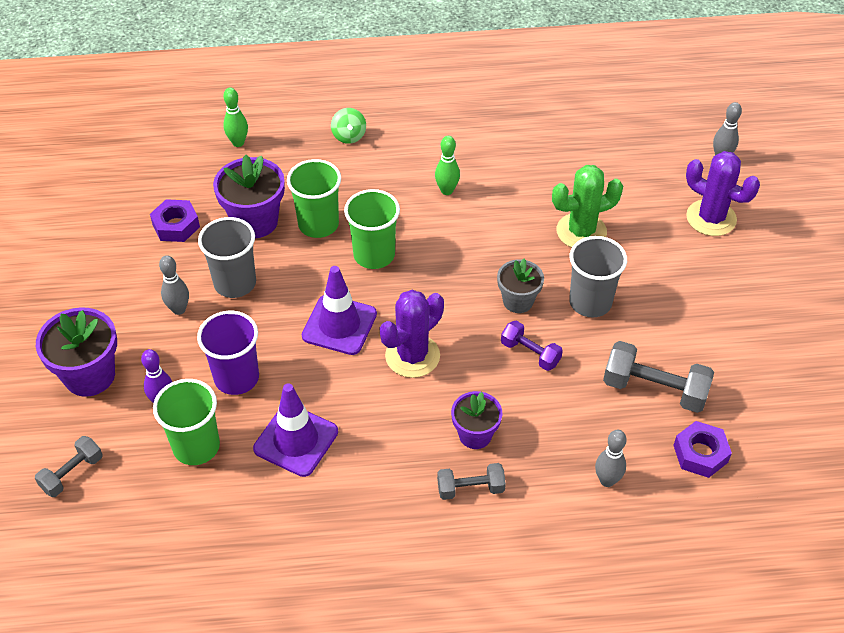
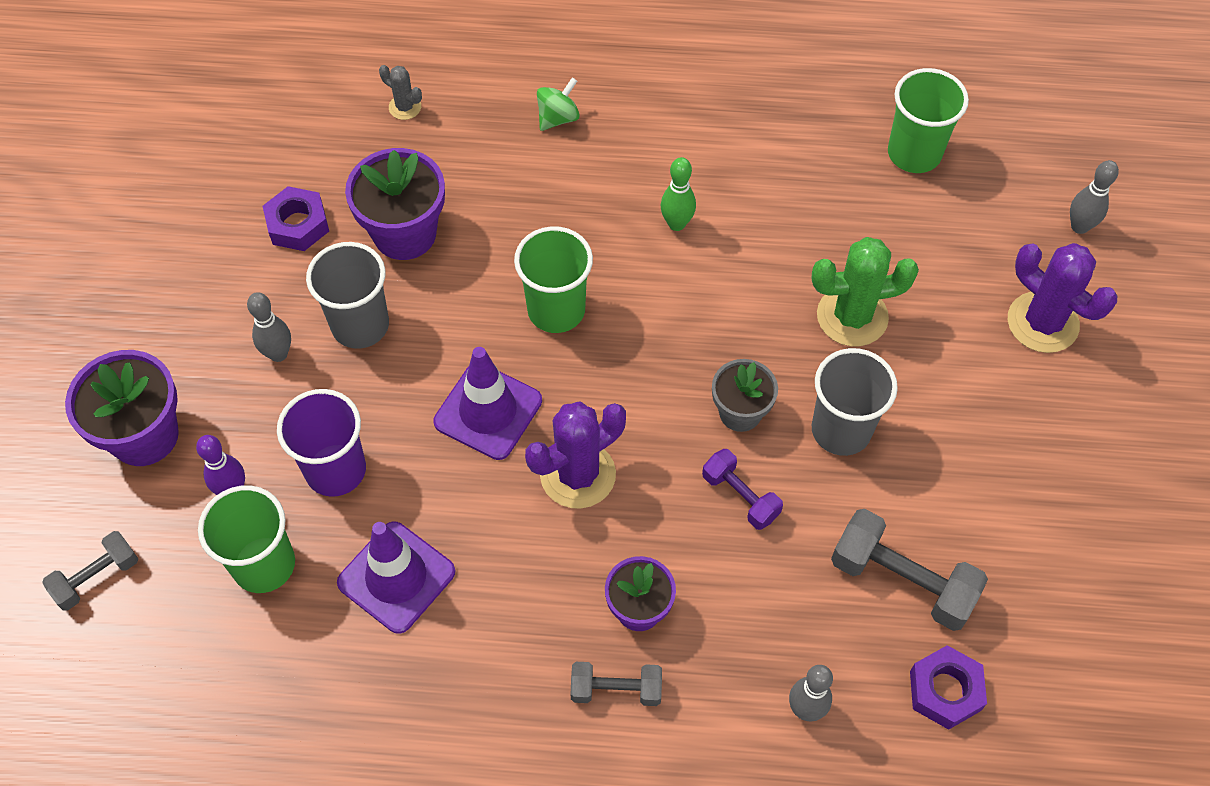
camera: 10 degrees right, 10 degrees up
green bowling pin [223,88,248,147] -> grey cactus [379,65,422,120]
green cup [287,159,341,238] -> green cup moved to [888,68,969,173]
green spinning top [331,108,366,144] -> green spinning top turned 135 degrees counterclockwise [537,78,580,131]

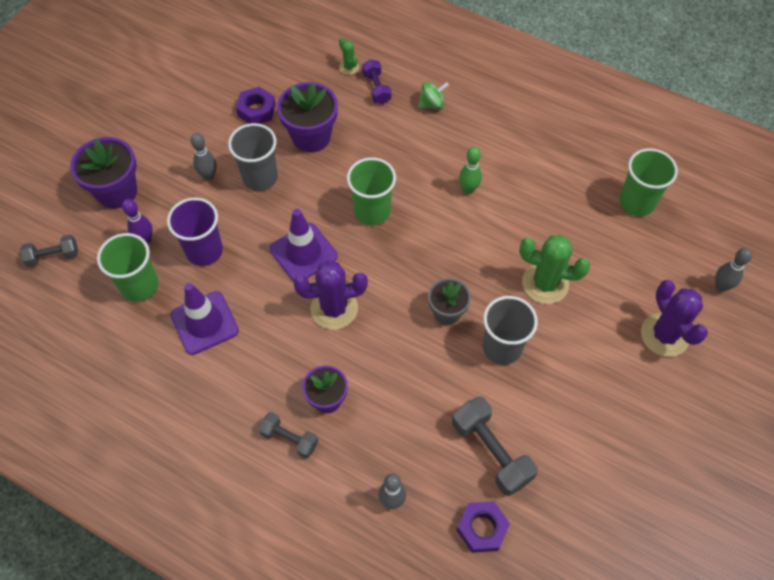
camera: 25 degrees right, 0 degrees up
grey cactus [379,65,422,120] -> green cactus [339,37,359,75]
purple dumbbell [702,449,783,530] -> purple dumbbell moved to [362,59,391,104]

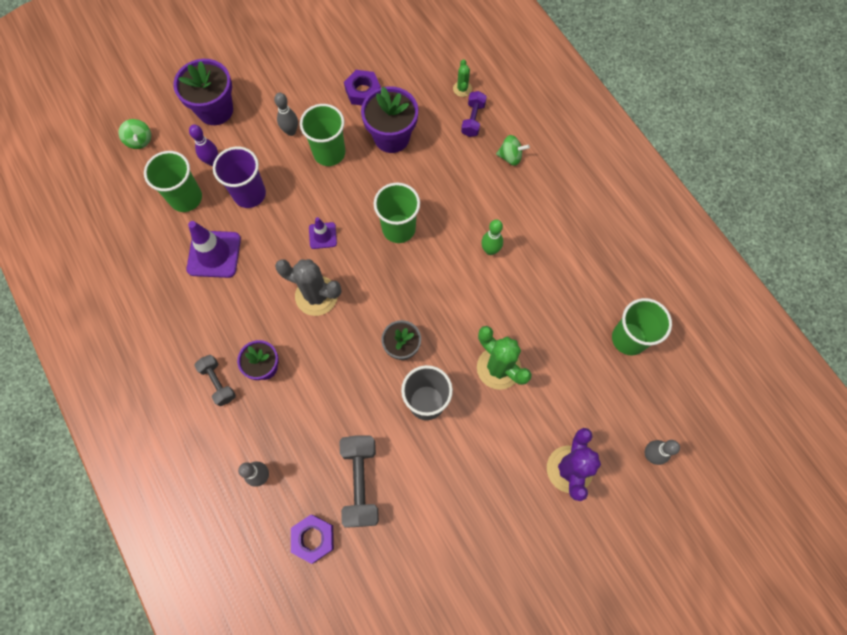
camera: 30 degrees right, 10 degrees up
grey dumbbell [20,235,78,267] -> green spinning top [118,119,151,149]
grey cup [228,123,278,191] -> green cup [300,104,345,166]
purple traffic cone [270,209,338,281] -> purple traffic cone [309,217,337,249], size x0.56
purple cactus [293,260,368,330] -> grey cactus [275,259,342,316]

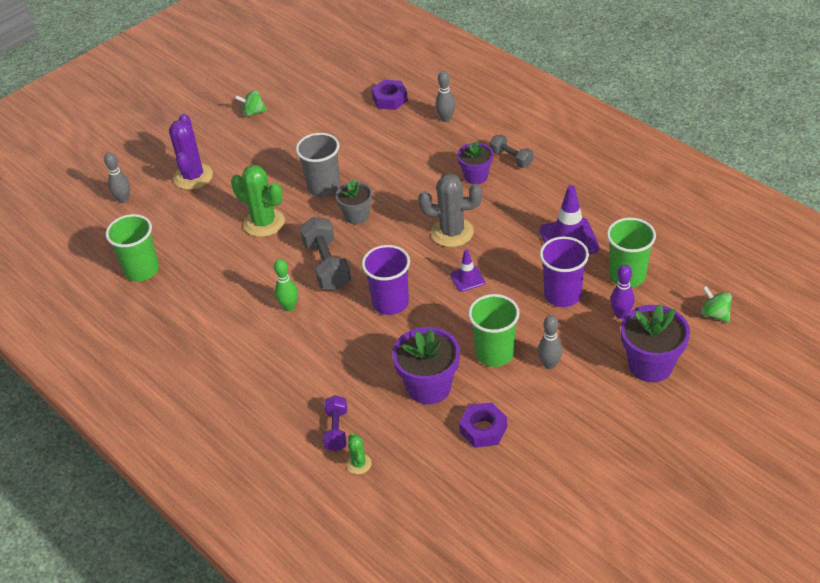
camera: 170 degrees right, 25 degrees down
grey dumbbell [339,435,379,528] -> grey dumbbell moved to [300,217,351,290]
green cup [374,183,420,243] -> purple cup [362,245,410,315]
green spinning top [496,135,530,166] -> green spinning top moved to [235,90,267,117]

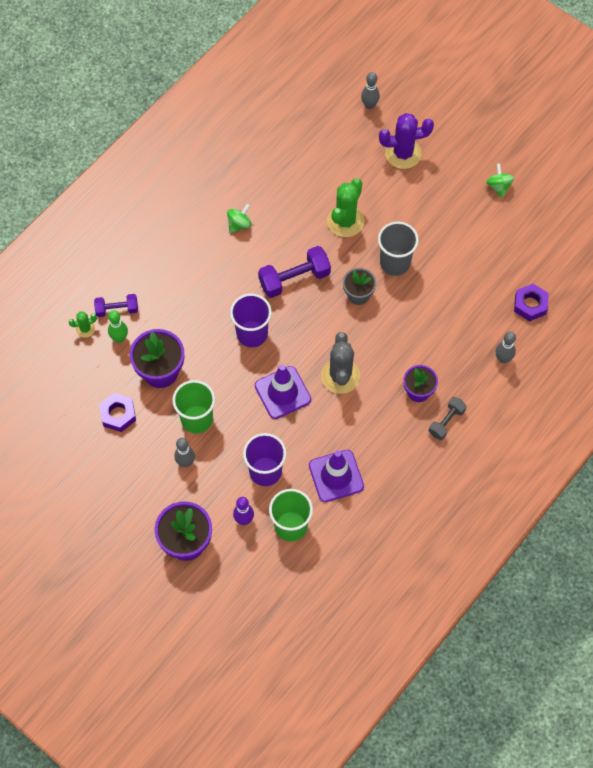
camera: 80 degrees right, 20 degrees up
green cup [106,214,159,281] -> none
green bowling pin [274,259,298,311] -> green bowling pin moved to [108,310,128,343]
grey dumbbell [300,217,351,290] -> purple dumbbell [258,246,331,298]
purple traffic cone [450,249,485,292] -> purple traffic cone [255,364,311,419], size x1.80
green spinning top [701,286,732,323] -> green spinning top moved to [227,204,252,233]

